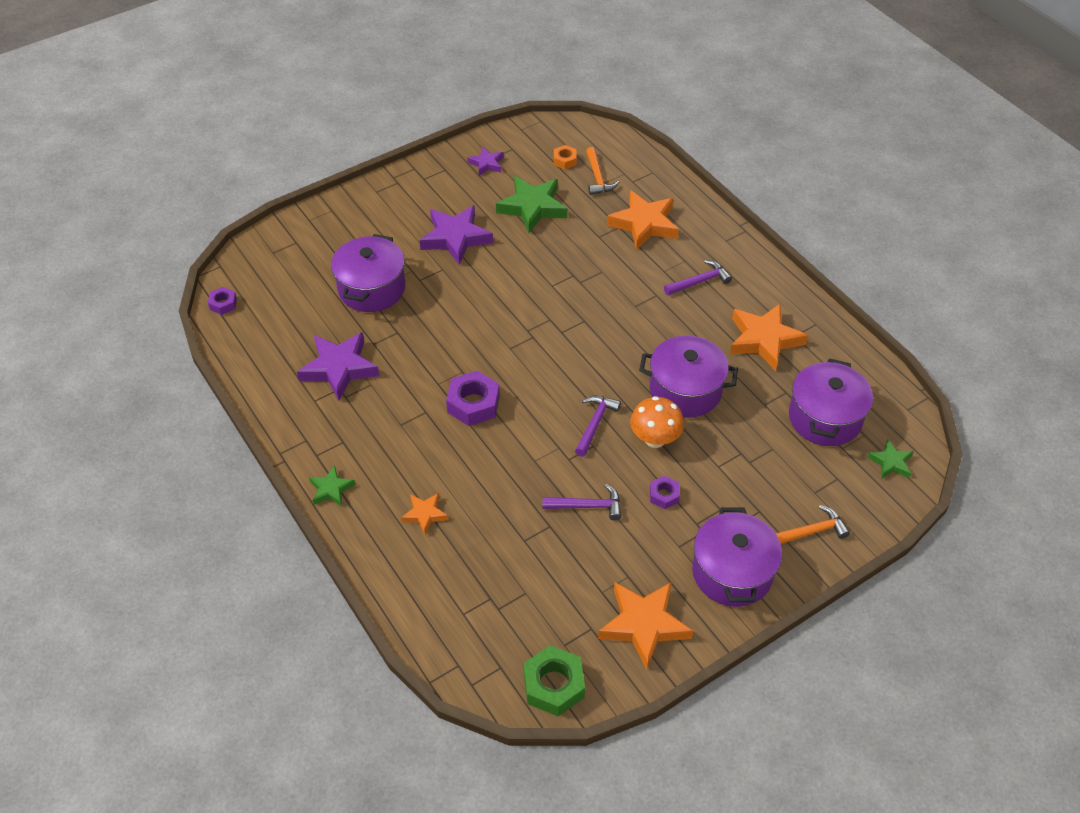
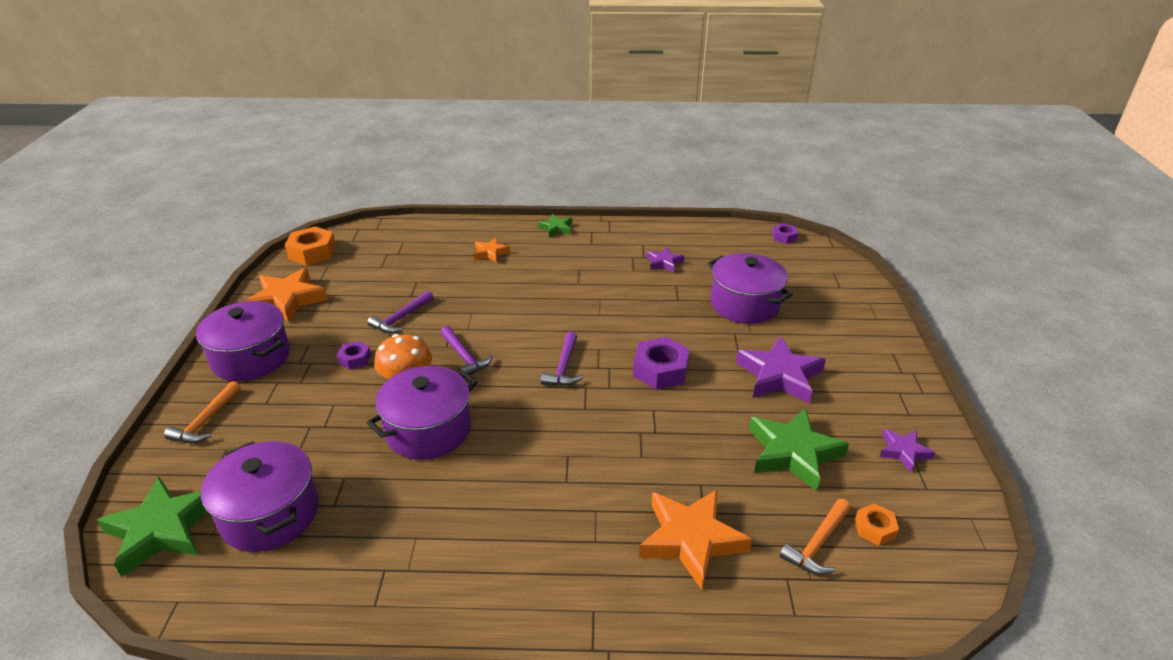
camera: 125 degrees right, 15 degrees down
purple star [297,332,379,401] -> purple star [646,247,684,273], size x0.54
purple nut [446,370,500,426] -> purple nut moved to [633,337,690,390]
green nut [524,645,585,716] -> orange nut [285,227,336,266]
orange hammer [586,147,619,195] -> orange hammer turned 75 degrees counterclockwise [780,499,851,575]
purple hammer [664,260,732,296] -> purple hammer moved to [541,332,583,386]
orange star [730,304,808,371] -> none
green star [867,439,914,479] -> green star [97,477,208,577], size x1.87

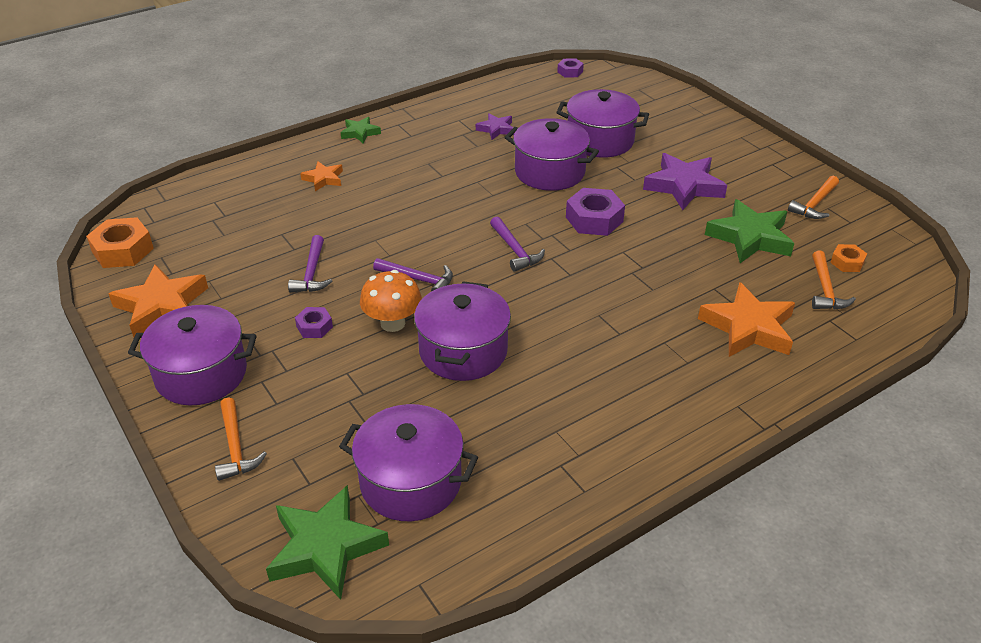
camera: 35 degrees left, 5 degrees up
purple star [880,429,935,472] -> orange hammer [788,176,839,219]
none -> purple pot [505,118,599,191]

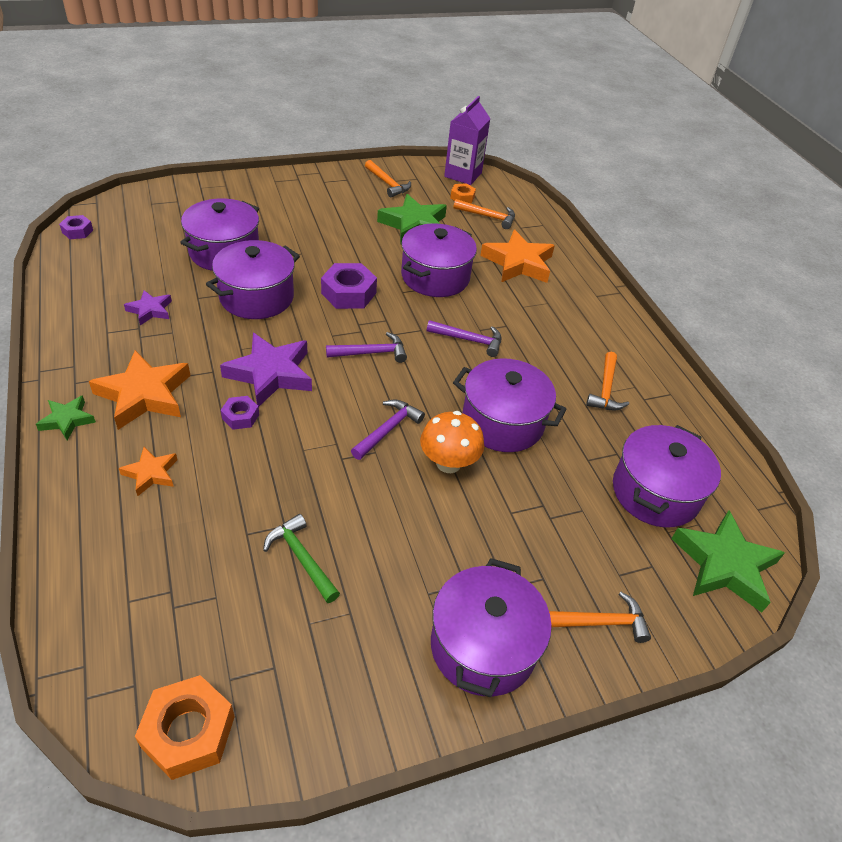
camera: 80 degrees left, 5 degrees up
orange star [109,264,208,337] -> orange star moved to [89,350,191,430]
purple hammer [288,235,332,292] -> purple hammer moved to [427,320,501,357]
purple nut [295,307,333,338] -> purple nut moved to [221,396,259,430]
purple star [643,153,727,210] -> purple star moved to [220,333,312,407]
none -> green hammer [263,514,340,603]
none -> purple pot [401,223,477,297]
none -> purple carton [444,96,490,185]
none -> orange hammer [586,352,629,410]

